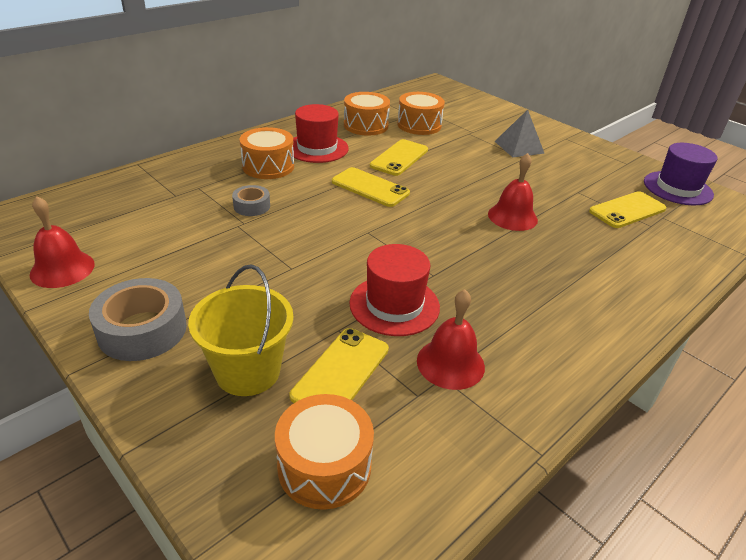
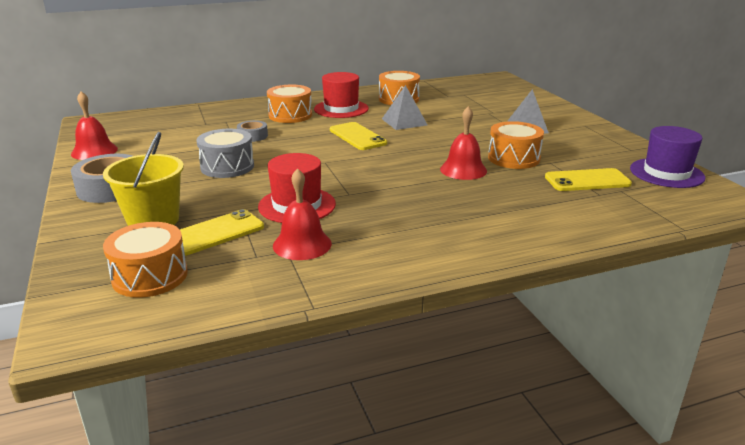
camera: 25 degrees right, 10 degrees down
yellow phone [370,139,428,176] -> grey pyramid [382,85,427,130]
orange drum [397,92,445,135] -> orange drum moved to [488,121,544,169]
none -> grey drum [196,129,254,178]

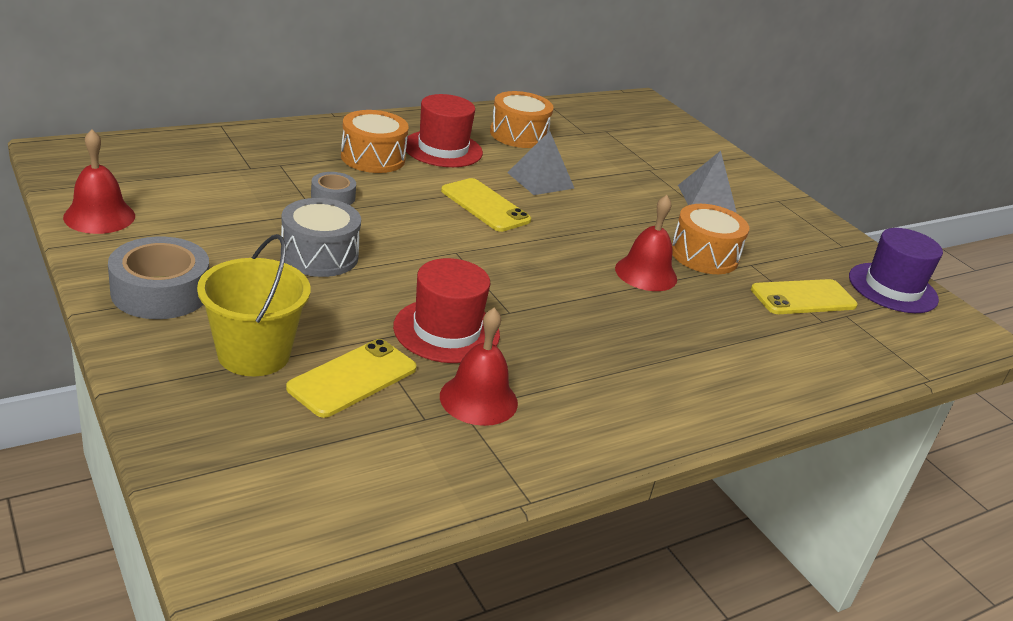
camera: 15 degrees left, 5 degrees up
orange drum [103,222,188,298] -> none

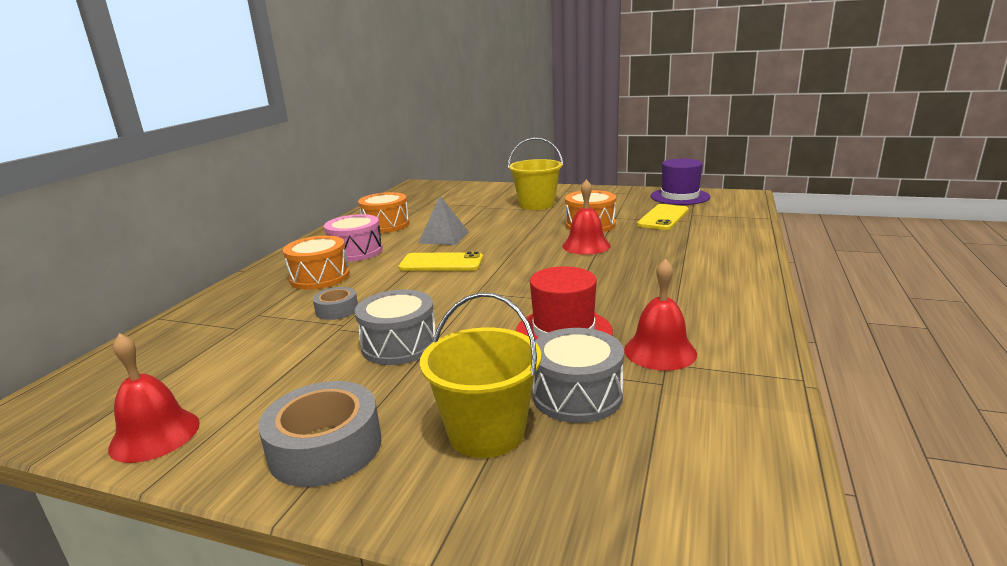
camera: 35 degrees left, 10 degrees down
yellow phone [286,339,417,418] -> grey drum [532,328,624,423]
red hat [404,94,483,167] -> pink drum [324,214,383,262]
grey pyramid [678,151,737,212] -> yellow bucket [508,137,563,210]

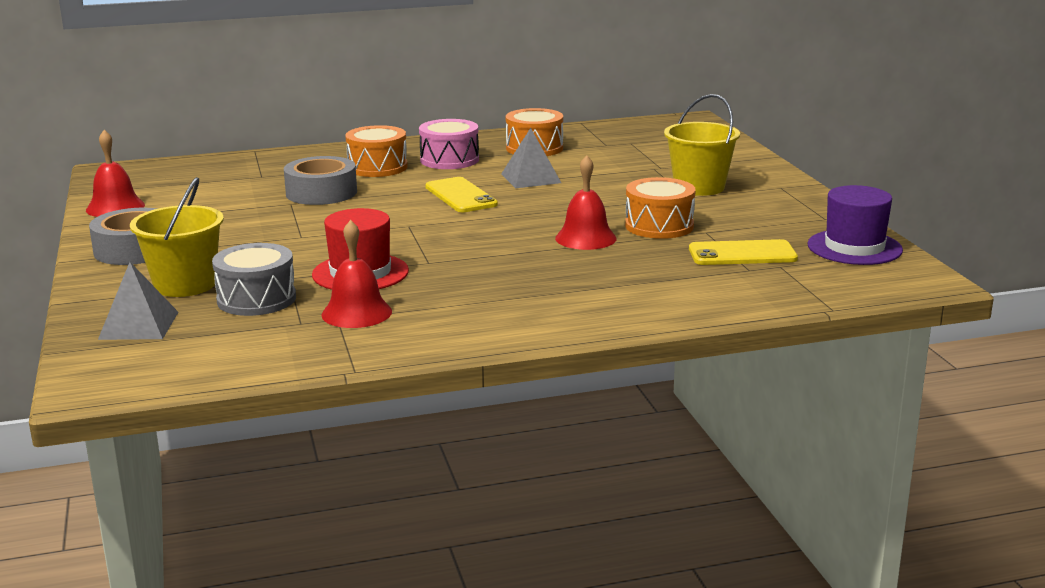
camera: 55 degrees right, 0 degrees up
grey tape [313,287,358,320] -> grey tape [284,156,357,205], size x1.78
grey drum [355,289,436,365] -> none
none -> grey pyramid [98,262,178,340]

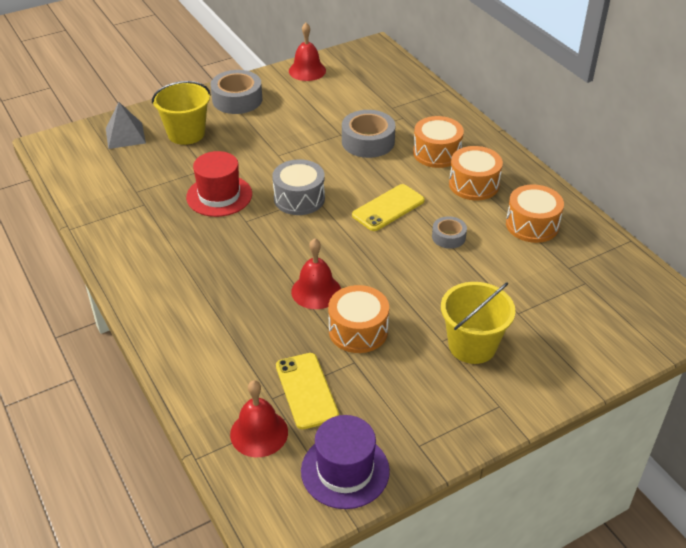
camera: 75 degrees right, 20 degrees up
grey drum [212,243,296,316] -> grey drum moved to [272,159,325,215]
red bell [321,220,392,328] -> red bell moved to [230,380,288,457]
pink drum [419,119,479,169] -> orange drum [449,146,503,200]
grey pyramid [501,128,561,188] -> grey tape [432,216,467,249]

